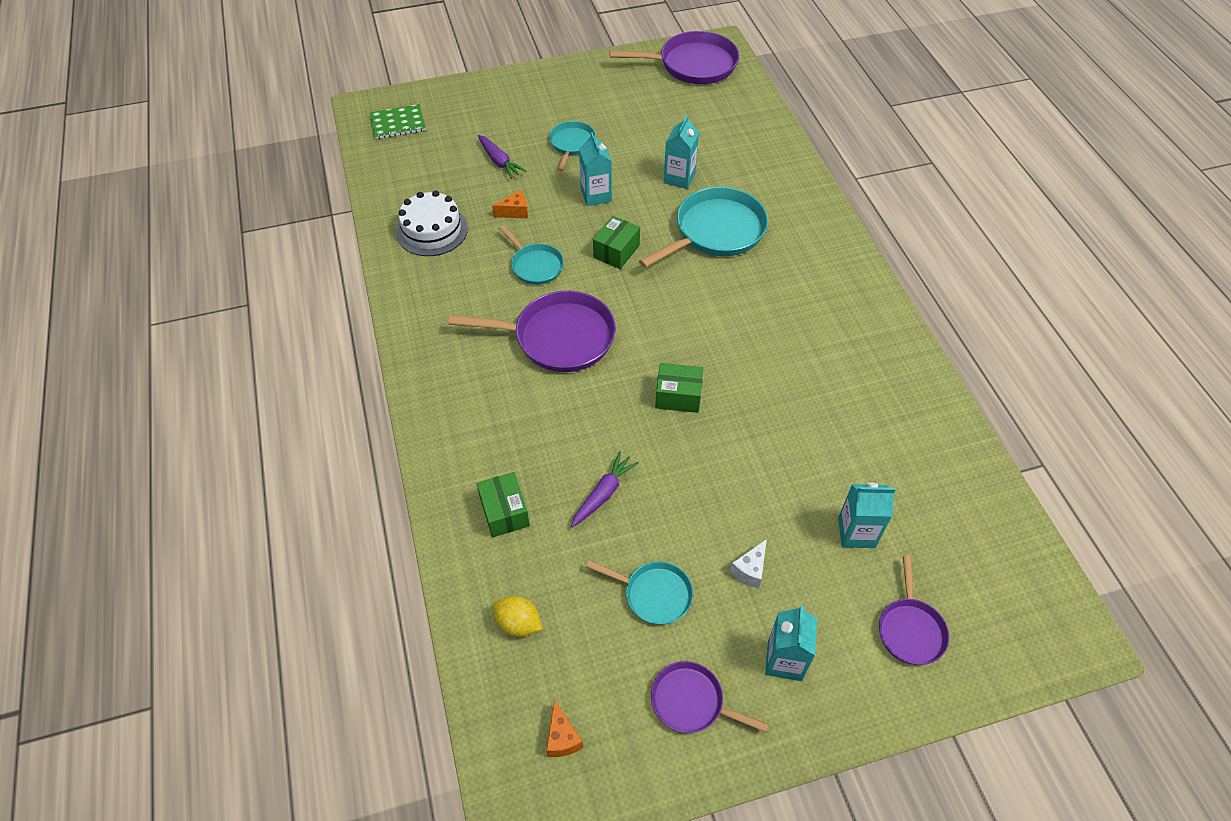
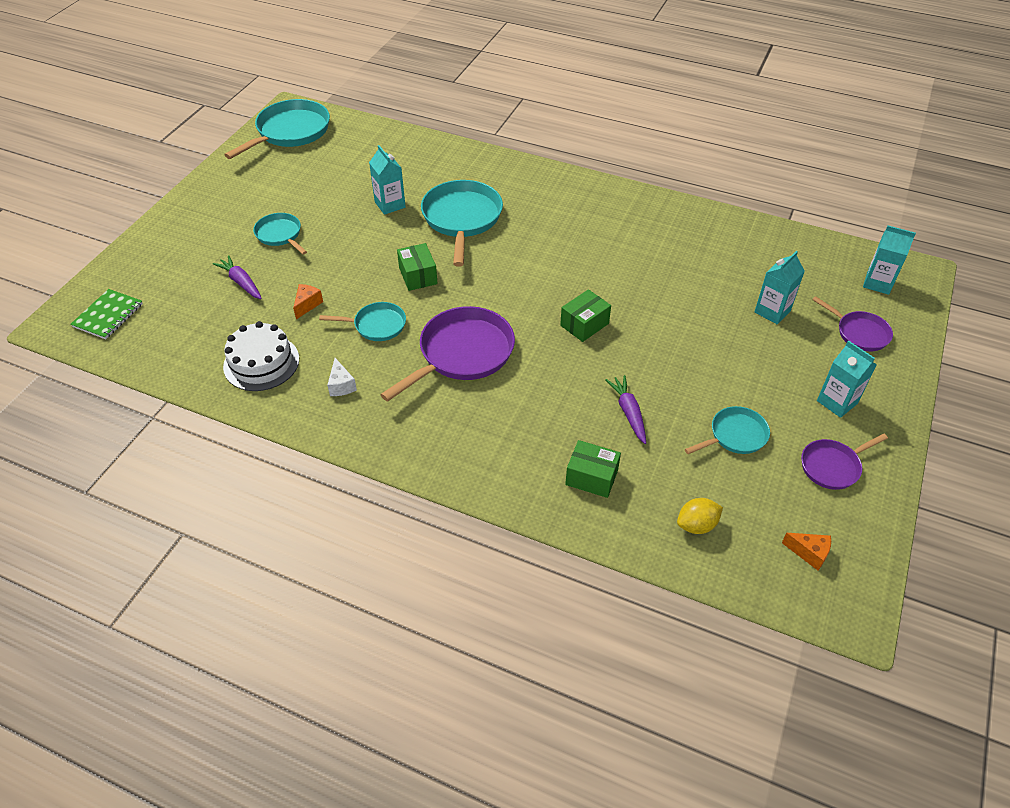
camera: 50 degrees left, 5 degrees down
purple carrot [478,135,526,179] -> purple carrot turned 135 degrees counterclockwise [213,255,262,299]
turquoise carton [579,132,612,206] -> turquoise carton moved to [863,226,916,295]
purple pan [610,31,739,84] -> turquoise pan [224,99,330,159]
white cheese [730,539,767,588] -> white cheese moved to [327,358,357,396]

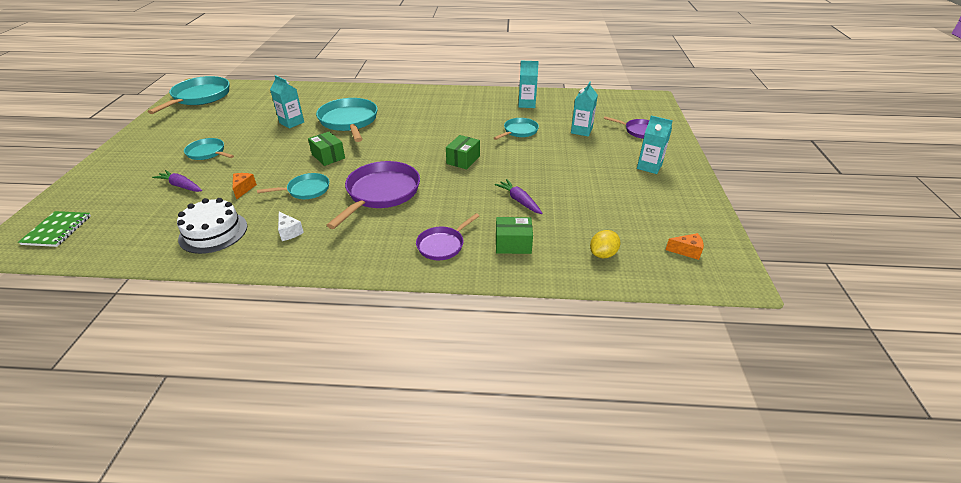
camera: 20 degrees left, 10 degrees down
turquoise pan [685,406,770,454] -> turquoise pan moved to [494,118,539,140]
purple pan [801,434,888,490] -> purple pan moved to [416,213,479,260]
turquoise carton [863,226,916,295] -> turquoise carton moved to [518,61,539,108]

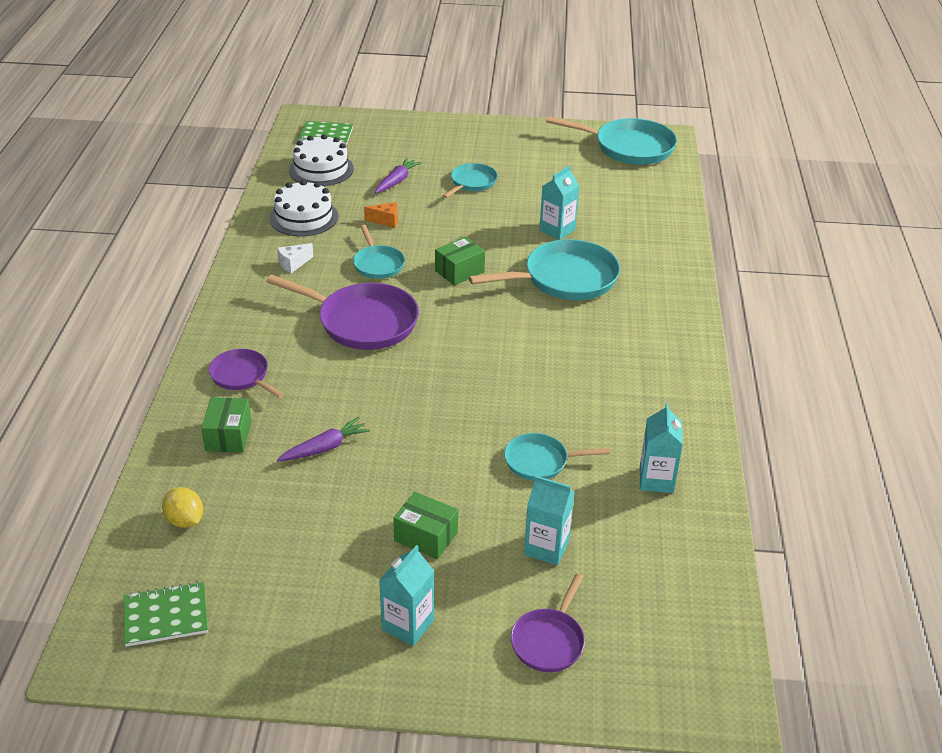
camera: 90 degrees right, 0 degrees up
green box [446,135,480,169] -> green box moved to [393,492,458,559]
turquoise pan [494,118,539,140] -> turquoise pan turned 135 degrees clockwise [504,433,610,481]
orange cheese [666,233,704,260] -> green notebook [124,582,208,647]
none -> white cake [289,134,354,186]

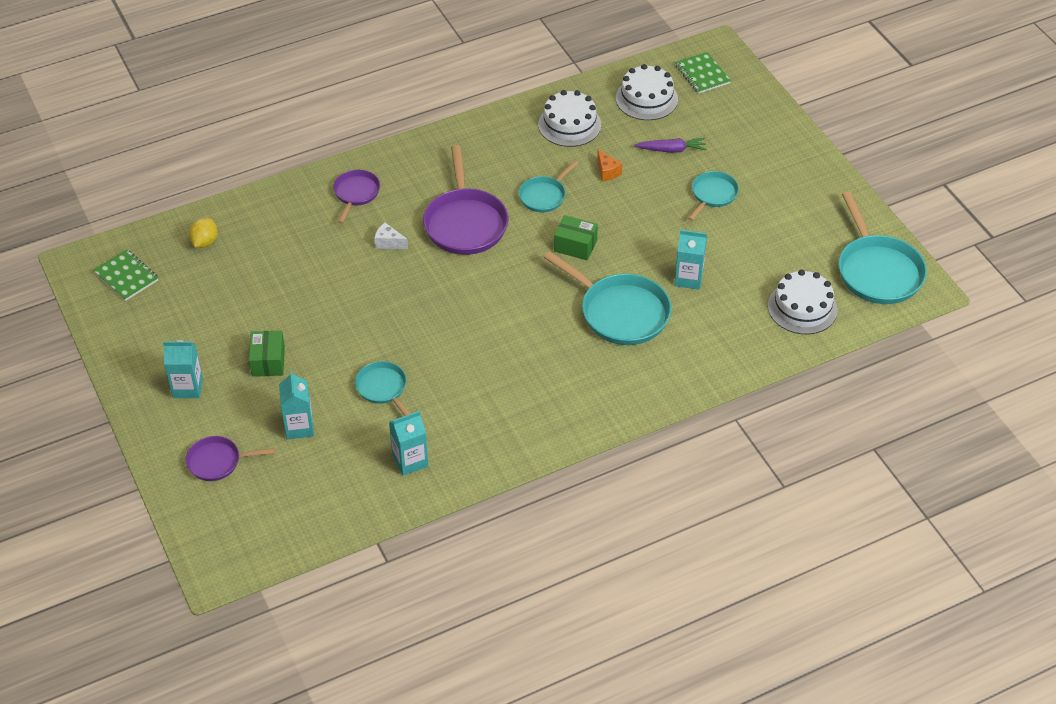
camera: 60 degrees right, 10 degrees up
green box [201,397,252,452] -> none
white cheese [277,243,314,273] -> white cheese moved to [374,223,408,249]
purple carrot [277,417,370,461] -> none
turquoise pan [443,163,498,198] -> turquoise pan turned 60 degrees counterclockwise [688,171,739,221]
none -> white cake [768,269,838,334]

